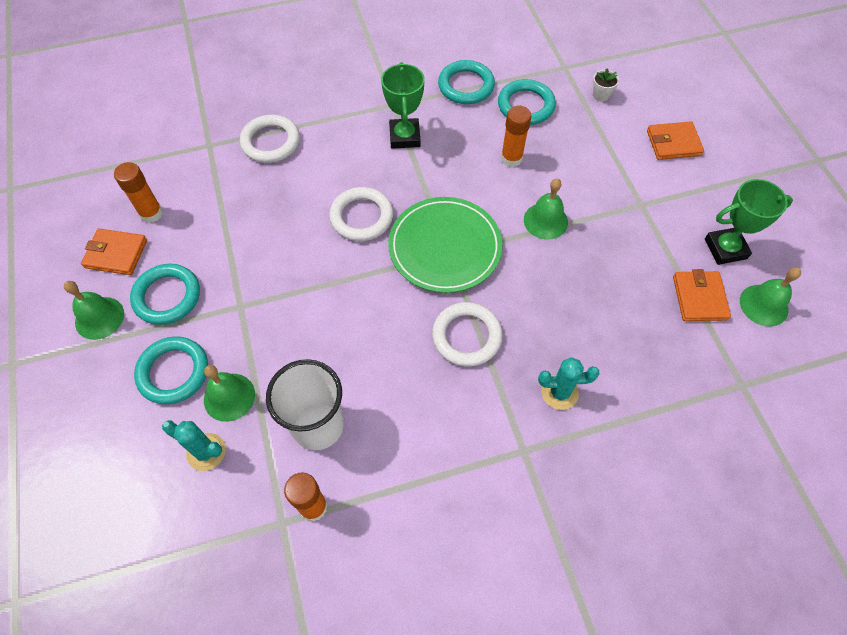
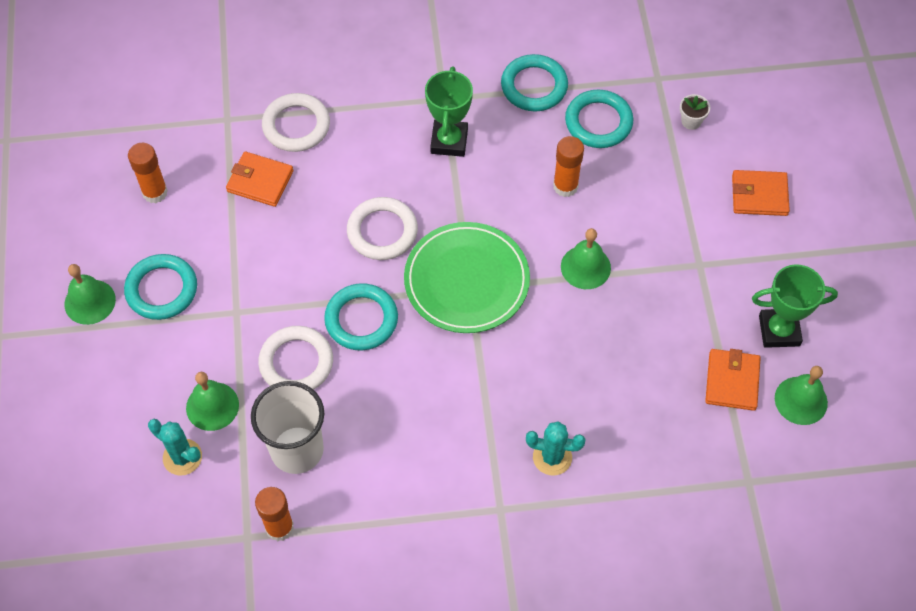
camera: 10 degrees right, 0 degrees up
orange wallet [81,229,147,275] -> orange wallet moved to [226,151,293,207]
turquoise ring [134,336,208,404] -> turquoise ring moved to [324,283,398,350]
white ring [432,302,503,367] -> white ring moved to [258,326,333,390]

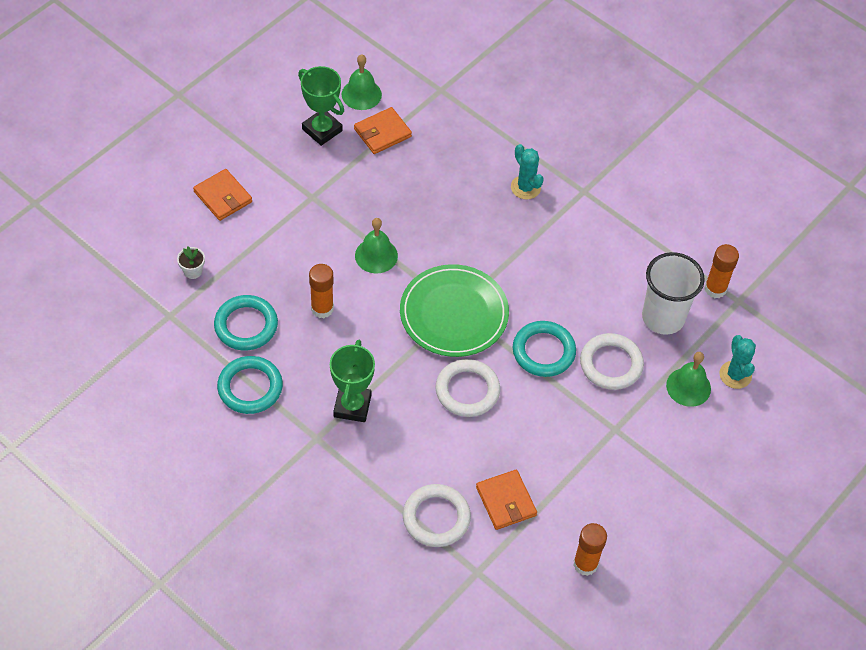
camera: 135 degrees left, 5 degrees down
green bell [65,264,116,325] -> none
turquoise ring [124,254,197,320] -> none
green trophy [425,66,473,157] -> green trophy turned 45 degrees counterclockwise [330,340,375,422]

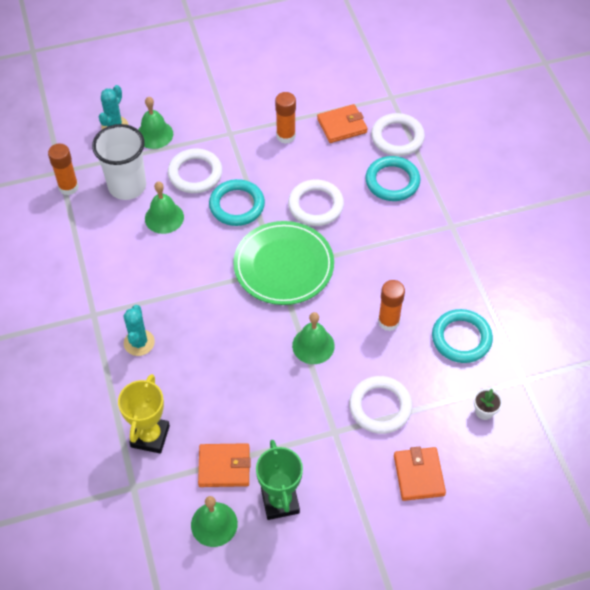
camera: 145 degrees left, 0 degrees up
turquoise ring [217,356,283,414] -> turquoise ring moved to [365,156,420,201]
green trophy [330,340,375,422] -> none
orange wallet [476,470,537,530] -> orange wallet turned 60 degrees clockwise [317,104,368,143]
orange glue stick [573,523,607,576] -> orange glue stick moved to [275,92,296,144]
none -> yellow trophy [118,374,170,453]
none -> green bell [145,181,184,234]
none -> white ring [349,376,412,434]

